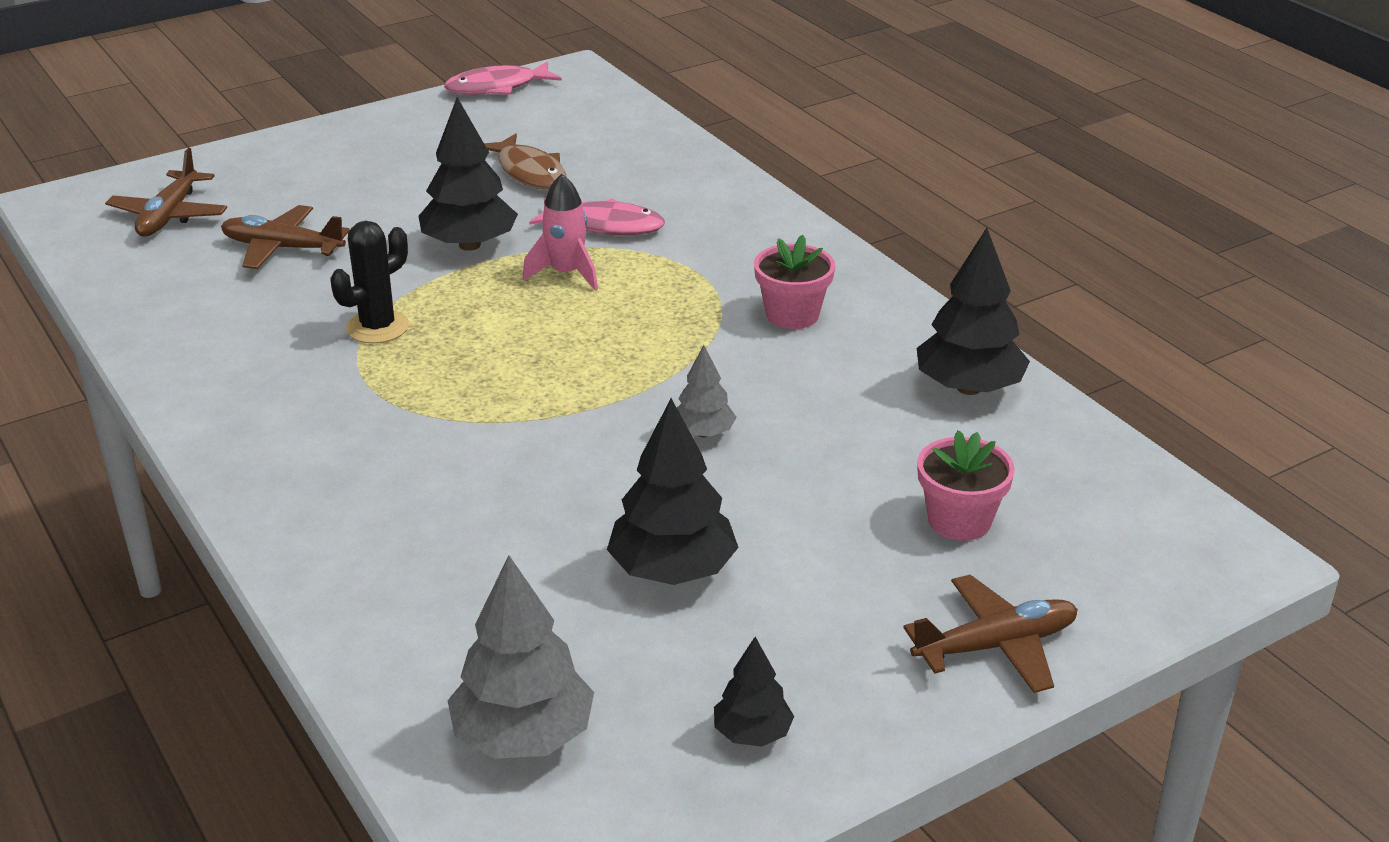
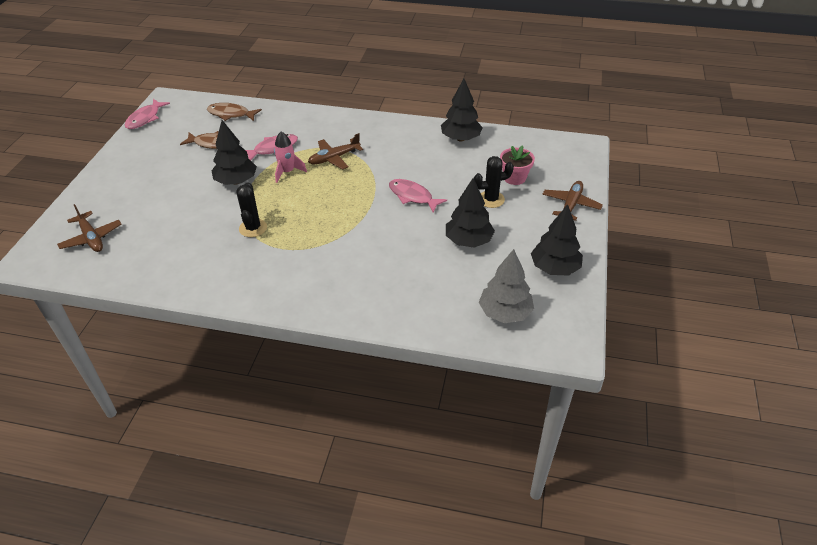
camera: 45 degrees left, 10 degrees up
brown plane [221,205,350,269] -> brown plane moved to [308,133,363,170]
grey tree [677,345,736,438] -> pink fish [389,179,447,213]
black tree [714,637,794,747] -> black tree [531,204,583,276], size x1.79
pink flower pot [754,235,835,329] -> none
none -> brown fish [207,103,262,121]
none -> black cactus [474,156,514,208]

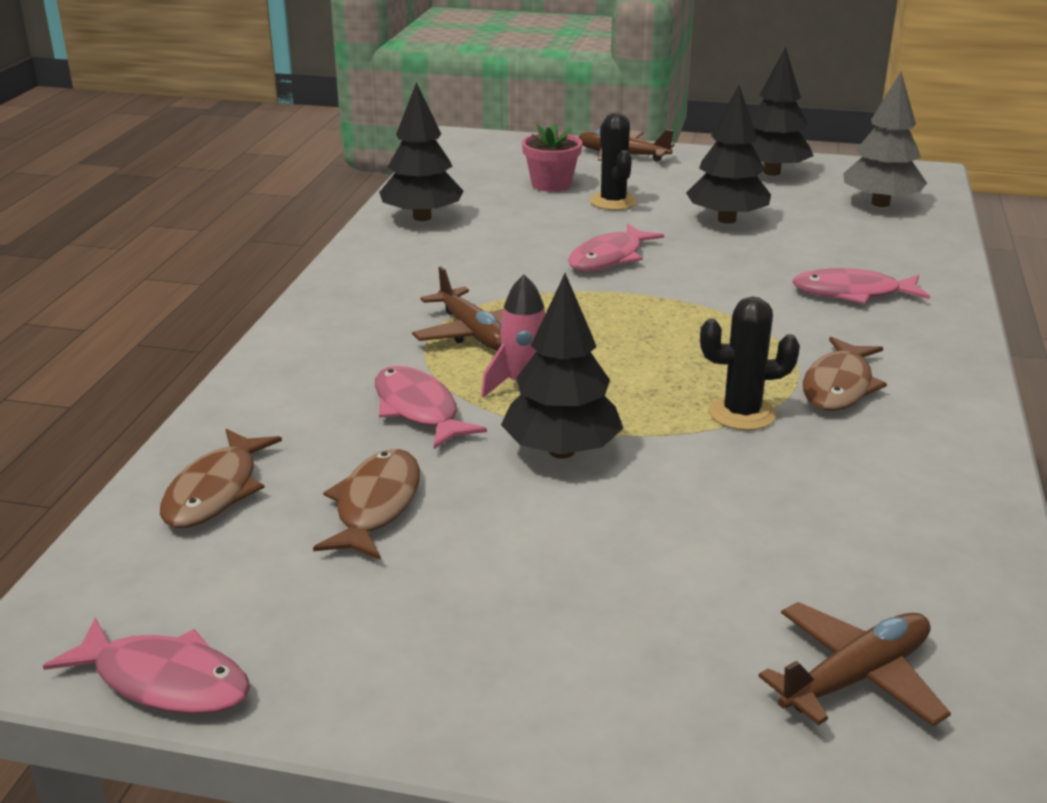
camera: 90 degrees left, 15 degrees down
none -> pink fish [792,268,930,304]
none -> brown fish [803,337,887,411]

